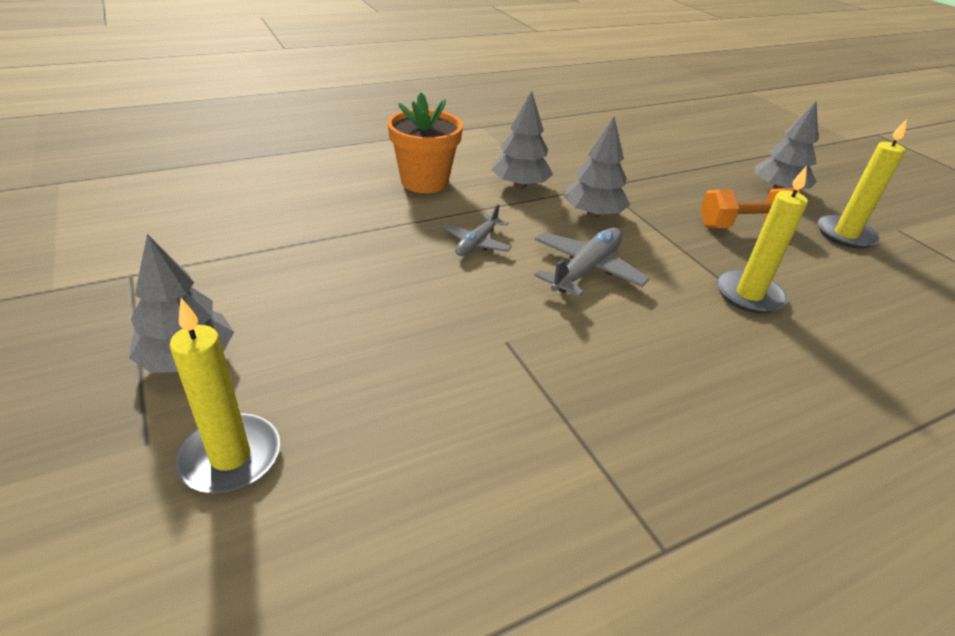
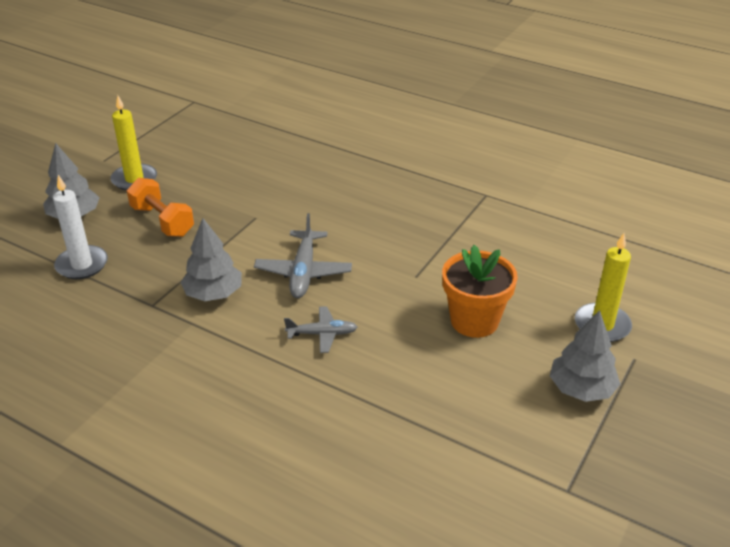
camera: 120 degrees left, 0 degrees up
orange flower pot [387,93,463,193] -> orange flower pot moved to [442,245,518,338]
grey tree [491,91,553,189] -> none
grey plane [534,227,650,297] -> grey plane turned 90 degrees counterclockwise [254,213,352,298]
yellow candle [717,166,808,314] -> none
none -> white candle [53,175,108,279]

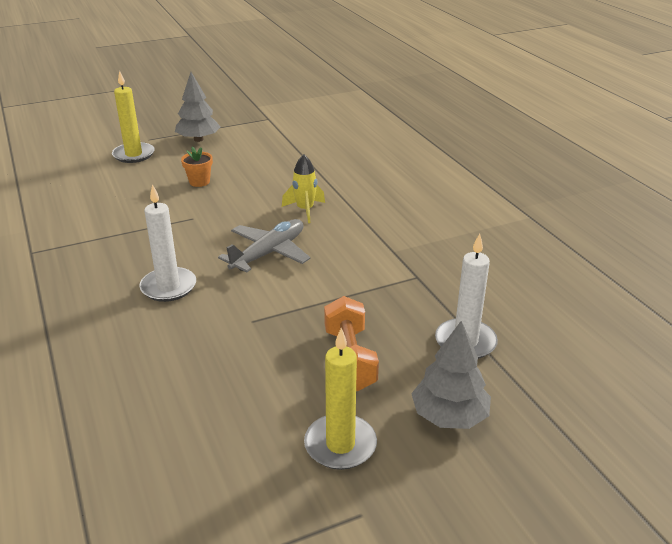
camera: 145 degrees left, 5 degrees down
grey tree [180,218,242,301] -> none
grey plane [284,306,358,353] -> yellow rocket [282,154,325,223]
orange flower pot [442,245,518,338] -> orange flower pot [181,147,213,187], size x0.53
none -> white candle [139,184,196,302]

